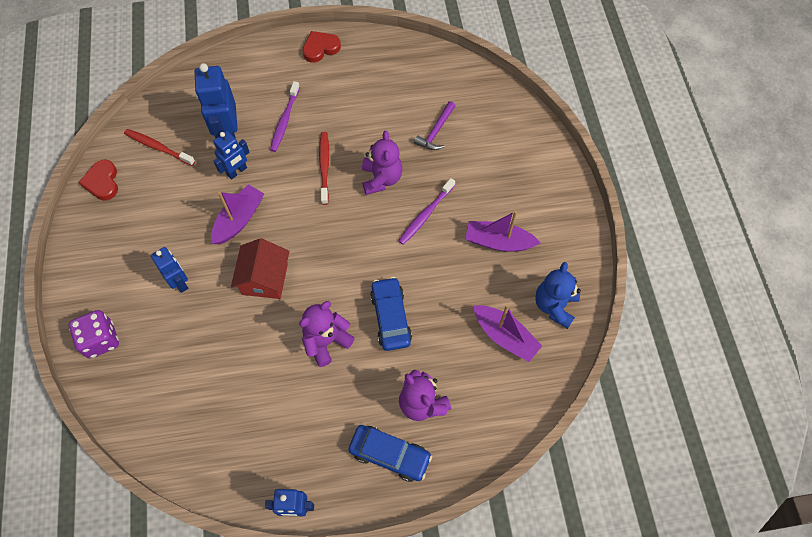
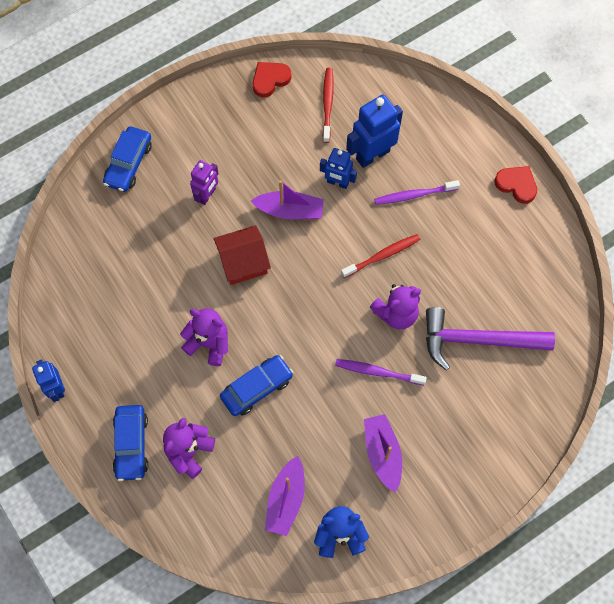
camera: 65 degrees right, 5 degrees up
purple dice [69,310,119,358] -> blue car [103,126,152,192]
blue robot [151,247,188,293] -> purple robot [190,160,219,205]
purple hammer [414,101,456,150] -> purple hammer [426,307,555,371], size x1.93

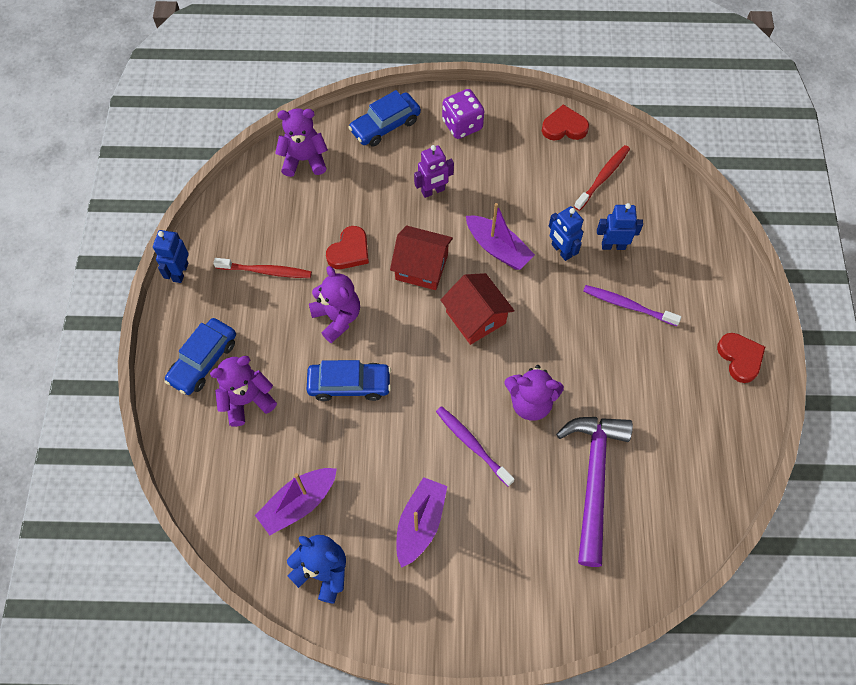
camera: 35 degrees right, 5 degrees down
red toothbrush [341,234,420,278] -> red toothbrush moved to [213,258,312,278]
blue robot [346,94,403,168] -> blue robot [597,203,643,250], size x0.62
purple hammer [426,307,555,371] -> purple hammer turned 60 degrees clockwise [556,417,633,567]
none -> purple teddy bear [275,108,328,177]
none -> red heart [326,226,369,269]
none -> red house [441,273,515,345]
none -> purple dice [442,89,484,139]

